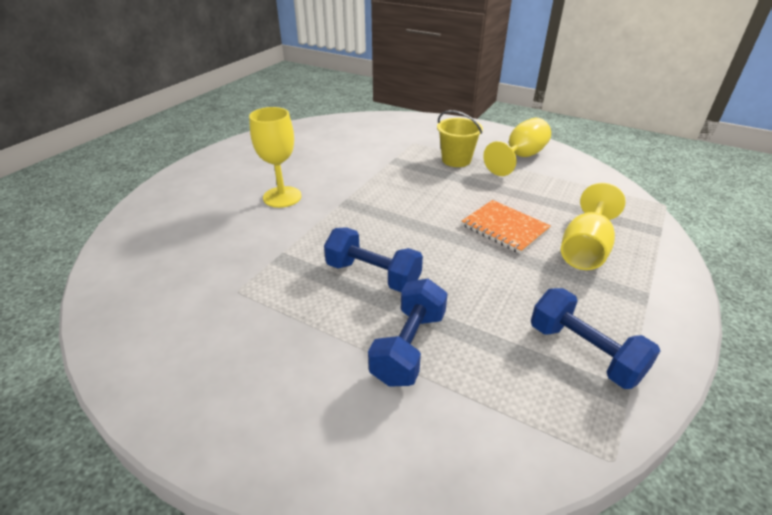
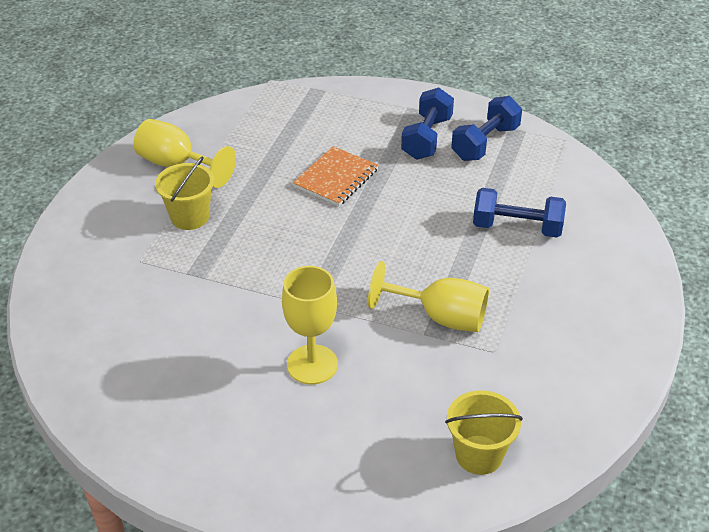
camera: 100 degrees left, 5 degrees up
blue dumbbell [324,227,423,292] -> blue dumbbell moved to [401,87,454,160]
yellow goblet [561,183,626,270] -> yellow goblet moved to [368,261,489,332]
none -> yellow bucket [445,390,523,475]

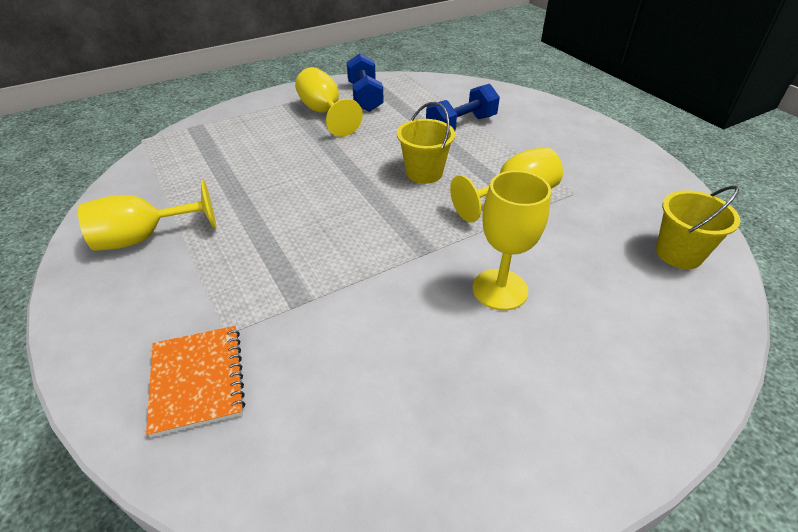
camera: 50 degrees left, 0 degrees up
yellow bucket [155,156,215,230] -> yellow bucket moved to [397,102,455,184]
orange notebook [293,146,379,206] -> orange notebook moved to [146,326,246,438]
blue dumbbell [401,87,454,160] -> yellow goblet [295,67,363,137]

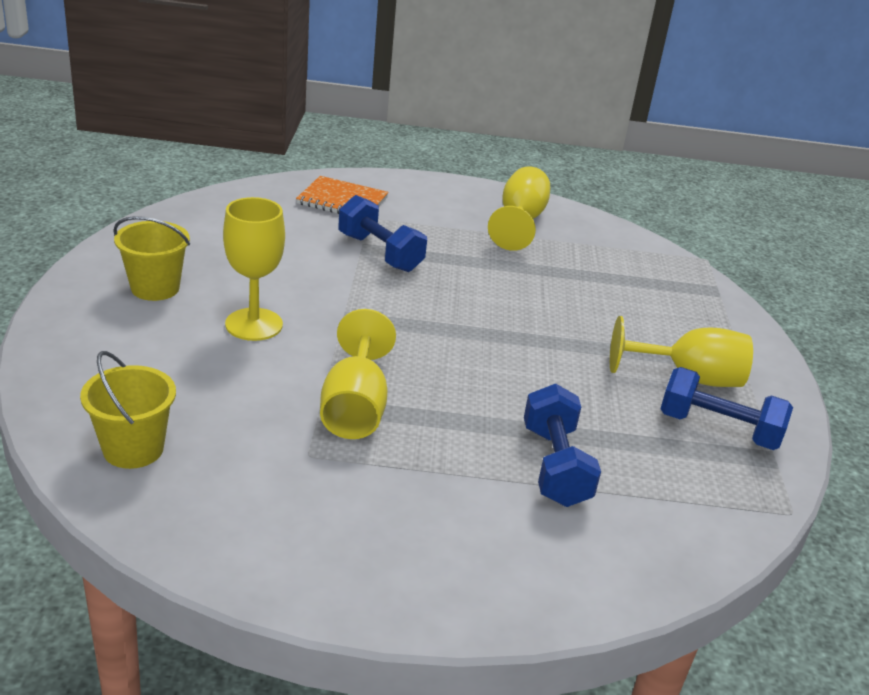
camera: 120 degrees right, 10 degrees down
yellow bucket [397,102,455,184] -> yellow bucket moved to [113,216,190,301]
none -> blue dumbbell [338,195,427,272]

